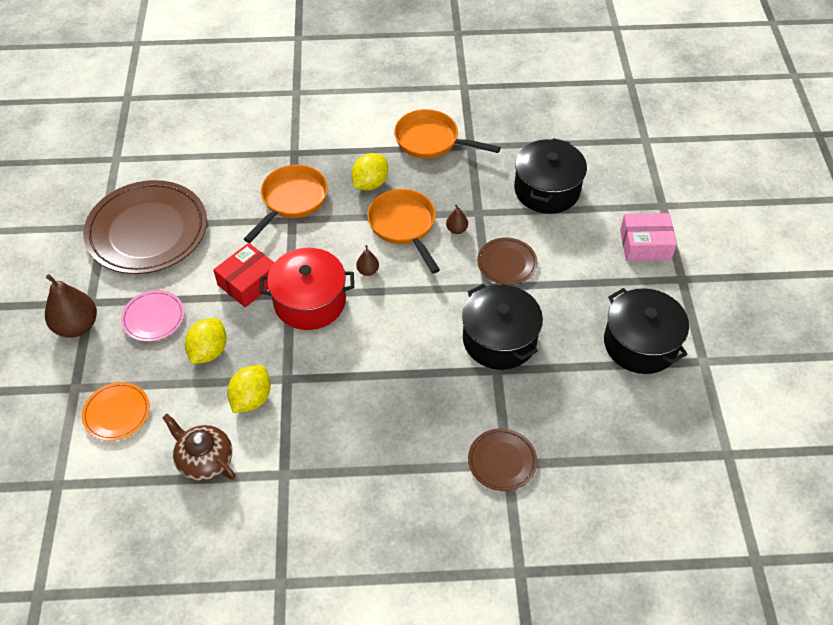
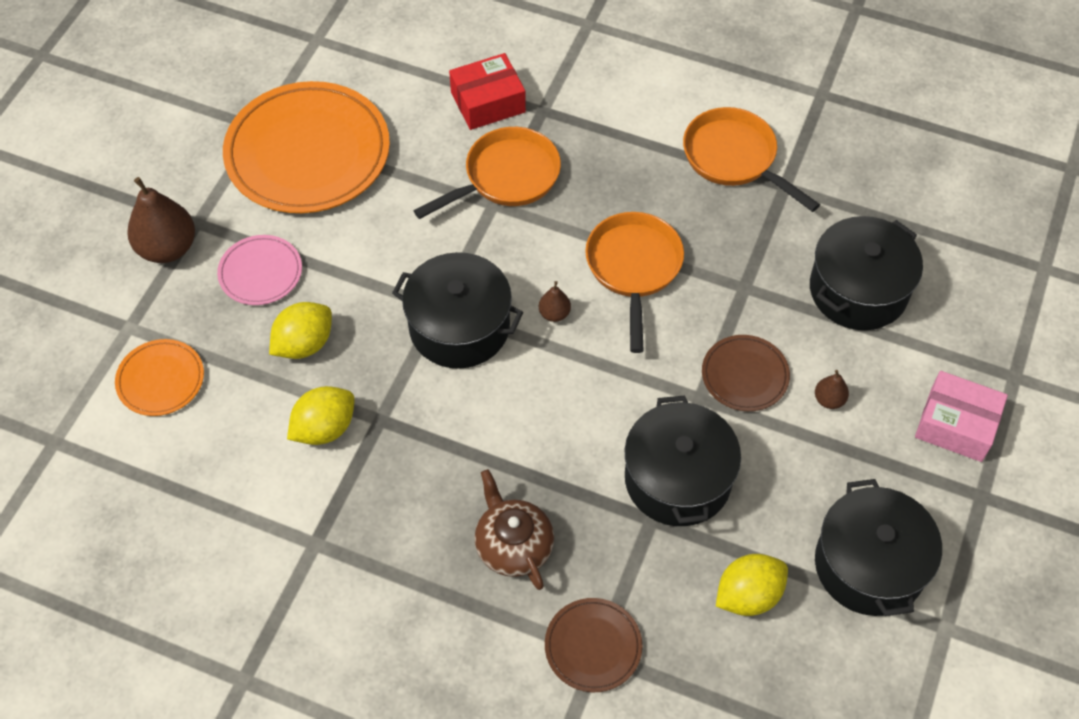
camera: 25 degrees right, 5 degrees up
brown plate [83,180,207,274] -> orange plate [223,81,390,213]
brown teapot [162,414,236,481] -> brown teapot moved to [474,469,554,590]
red box [213,243,274,307] -> red box moved to [449,53,526,130]
red pot [259,248,354,330] -> black pot [392,252,523,369]
yellow lemon [352,153,388,191] -> yellow lemon moved to [716,554,788,616]
brown pear [446,204,468,234] -> brown pear moved to [815,370,849,409]

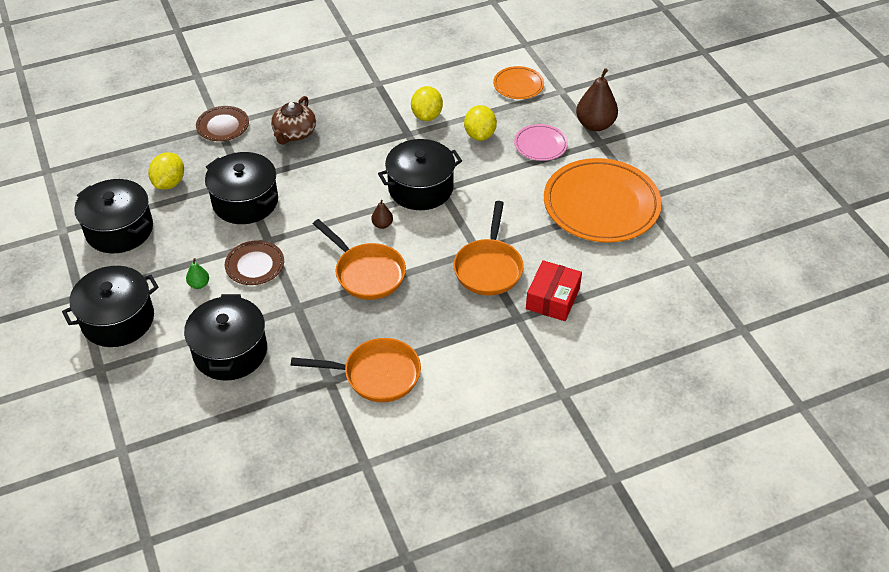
camera: 135 degrees right, 10 degrees down
brown teapot [474,469,554,590] -> brown teapot turned 90 degrees clockwise [271,96,316,145]
brown pear [815,370,849,409] -> green pear [186,258,209,289]
pink box [915,371,1008,462] -> black pot [62,266,159,347]

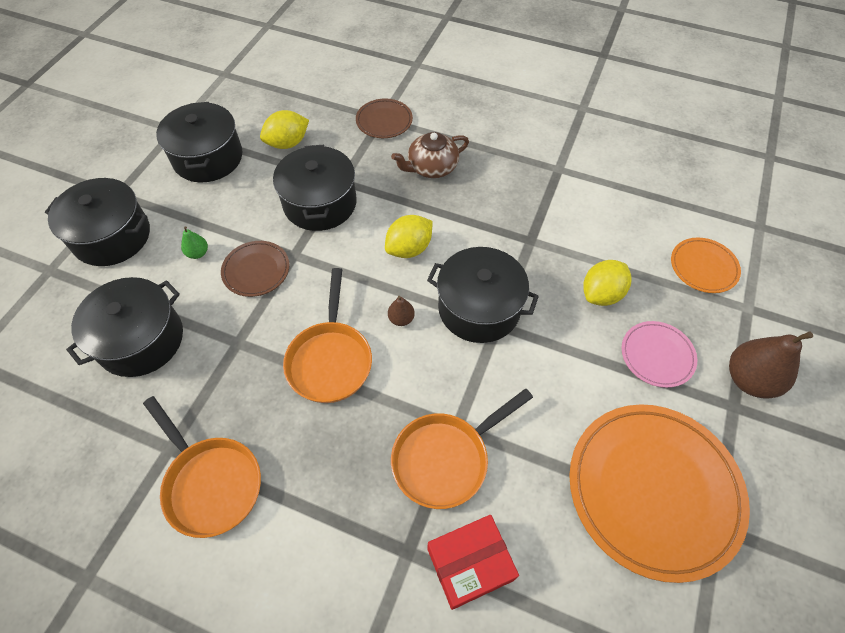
camera: 45 degrees right, 10 degrees up
yellow lemon [411,86,443,121] -> yellow lemon moved to [385,215,433,258]

